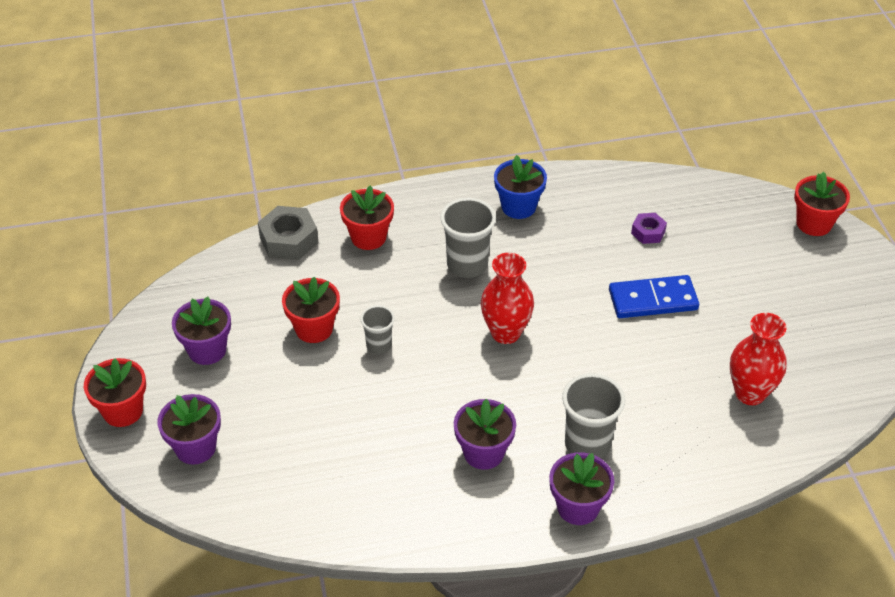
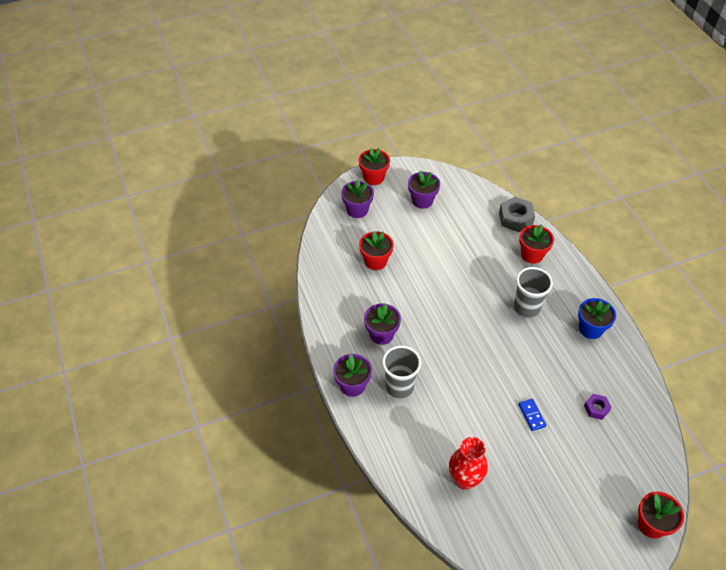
camera: 80 degrees right, 5 degrees up
red flower pot [282,277,340,343] -> red flower pot moved to [359,231,394,270]
grey cup [360,305,395,354] -> none
red vase [481,253,534,344] -> none
blue domino [609,275,699,318] -> blue domino [518,399,546,431], size x0.56

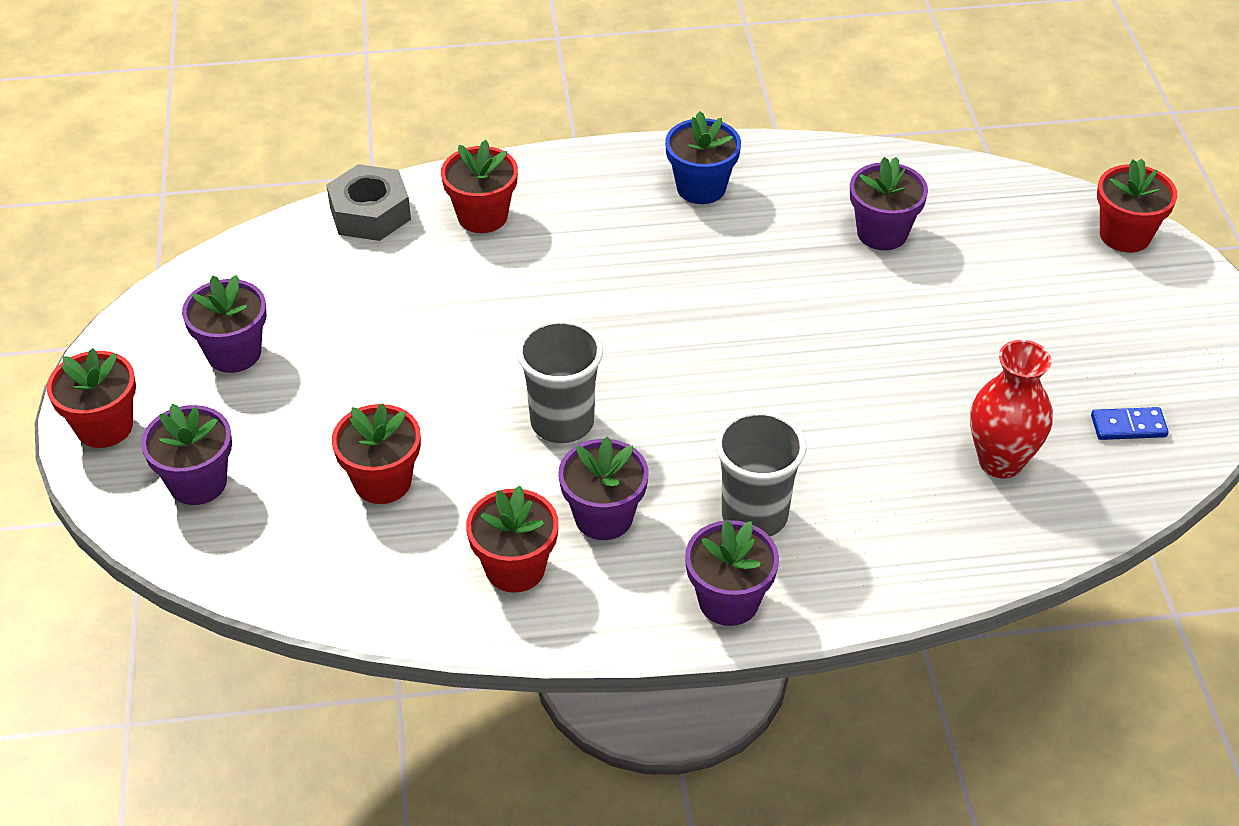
camera: 75 degrees left, 5 degrees down
grey cup [514,267,553,317] -> grey cup moved to [516,319,603,443]
blue domino [518,399,546,431] -> blue domino moved to [1091,407,1169,440]
purple nut [584,394,612,420] -> purple flower pot [850,157,928,250]
none -> red flower pot [466,485,559,593]

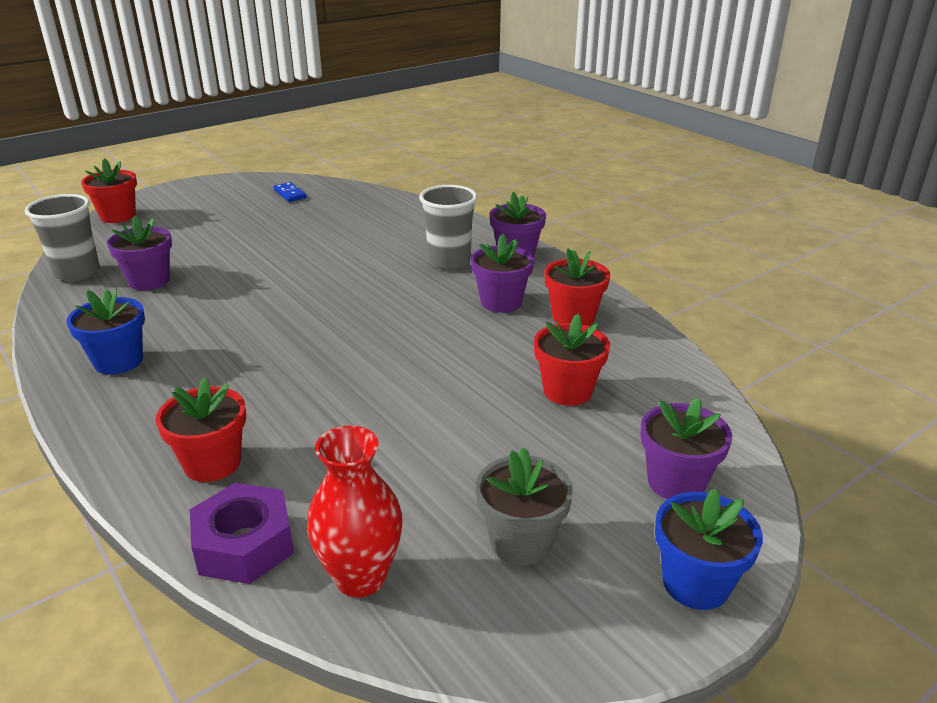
camera: 120 degrees left, 15 degrees down
red flower pot [46,348,136,448] -> blue flower pot [655,489,763,610]
purple flower pot [182,275,267,373] -> grey flower pot [475,447,573,565]
grey nut [327,164,411,241] -> purple nut [190,483,294,584]
grey cup [516,319,603,443] -> grey cup moved to [25,194,100,282]
red vase [970,340,1052,478] -> red vase moved to [307,425,403,597]

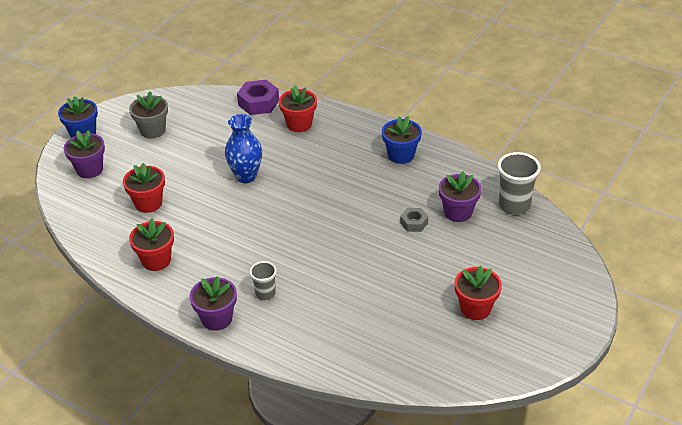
camera: 160 degrees right, 10 degrees up
red flower pot [81,158,137,223] -> red flower pot moved to [454,266,502,320]
blue domino [274,182,307,202] -> none
red vase [307,425,403,597] -> none
grey cup [419,185,478,270] -> grey cup [250,261,276,300], size x0.59
purple flower pot [471,234,534,313] -> none
none -> blue vase [225,114,262,183]
none -> grey nut [400,208,428,232]

